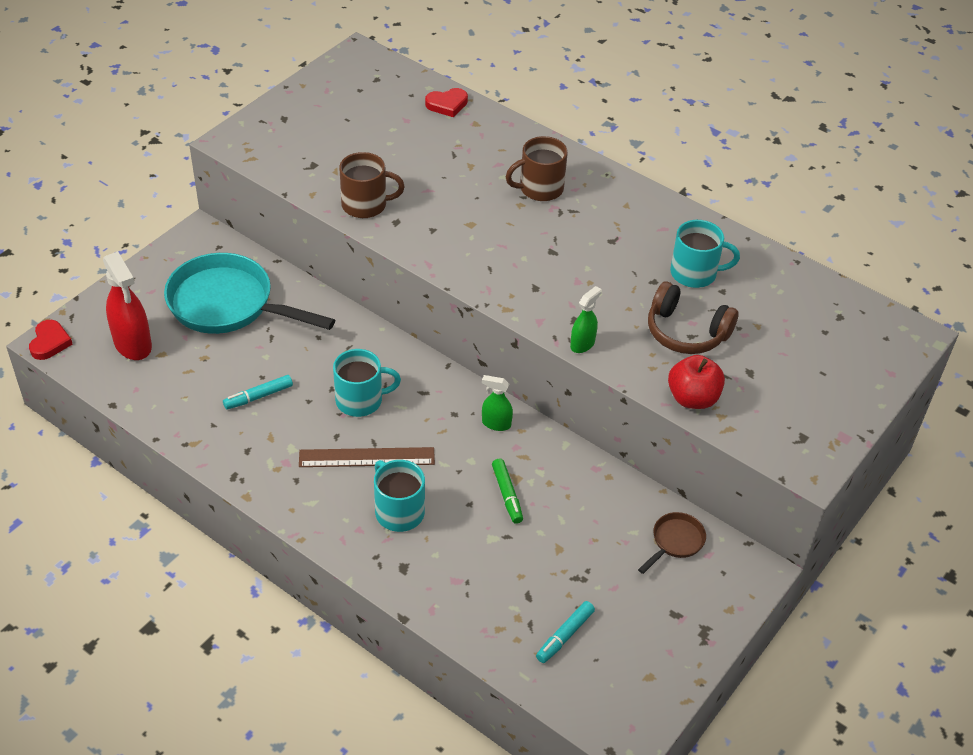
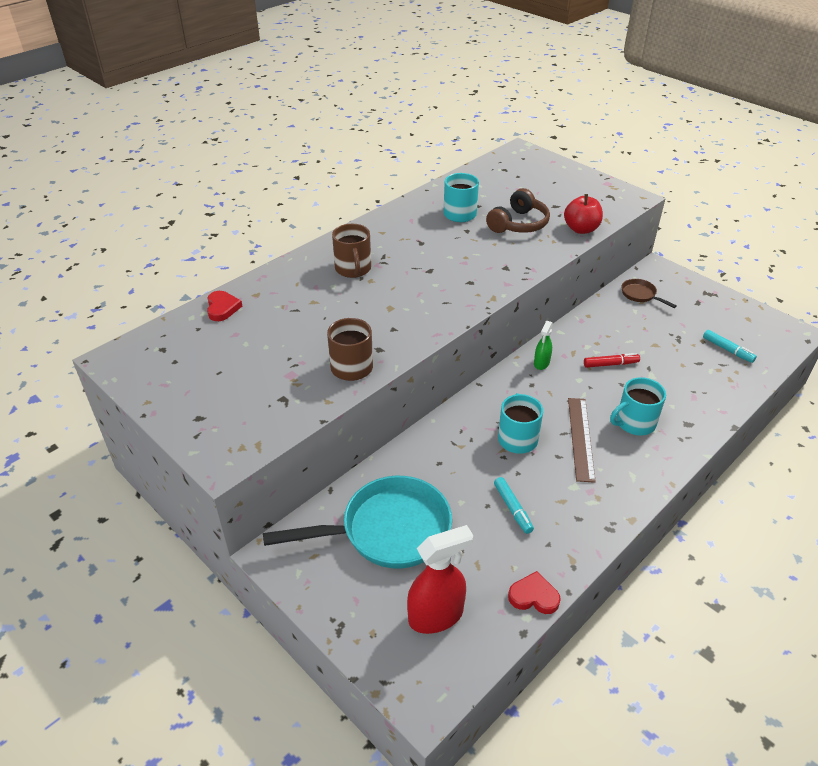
camera: 80 degrees left, 5 degrees down
red heart [29,320,73,360] -> red heart moved to [508,571,561,614]
turquoise pan [164,253,335,334] -> turquoise pan turned 135 degrees counterclockwise [263,476,452,569]
green marker [492,459,523,524] -> red marker [584,353,640,368]
green spray bottle [570,286,602,353] -> none

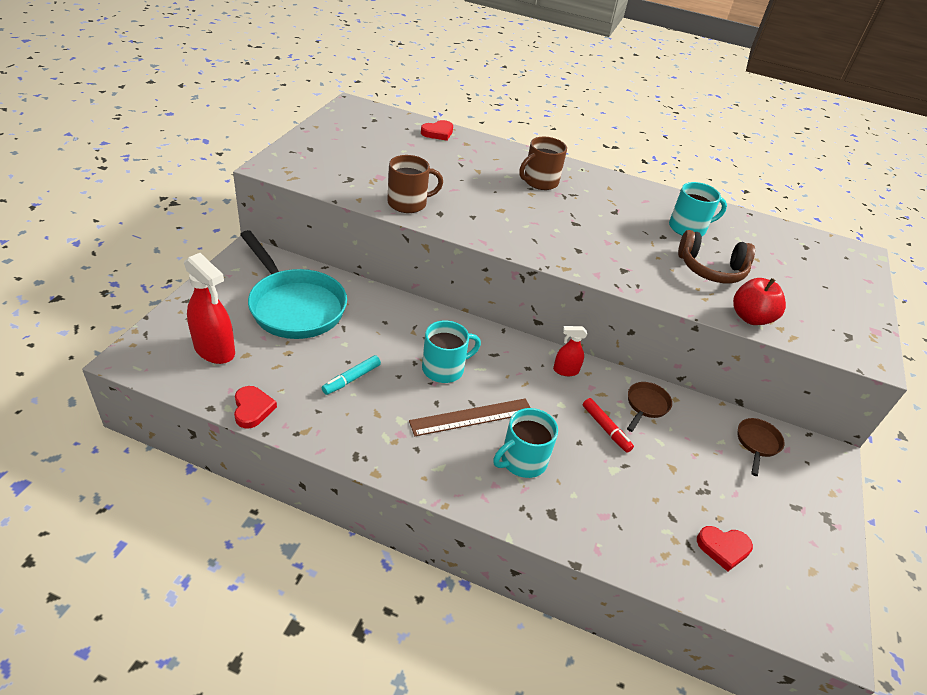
camera: 60 degrees right, 0 degrees up
green spray bottle [534,321,553,370] -> red spray bottle [553,326,587,376]
turquoise mug [610,377,666,435] -> turquoise mug turned 75 degrees counterclockwise [493,408,558,478]
turquoise marker [703,330,757,363] -> red heart [697,526,753,572]
none -> brown pan [627,382,672,432]

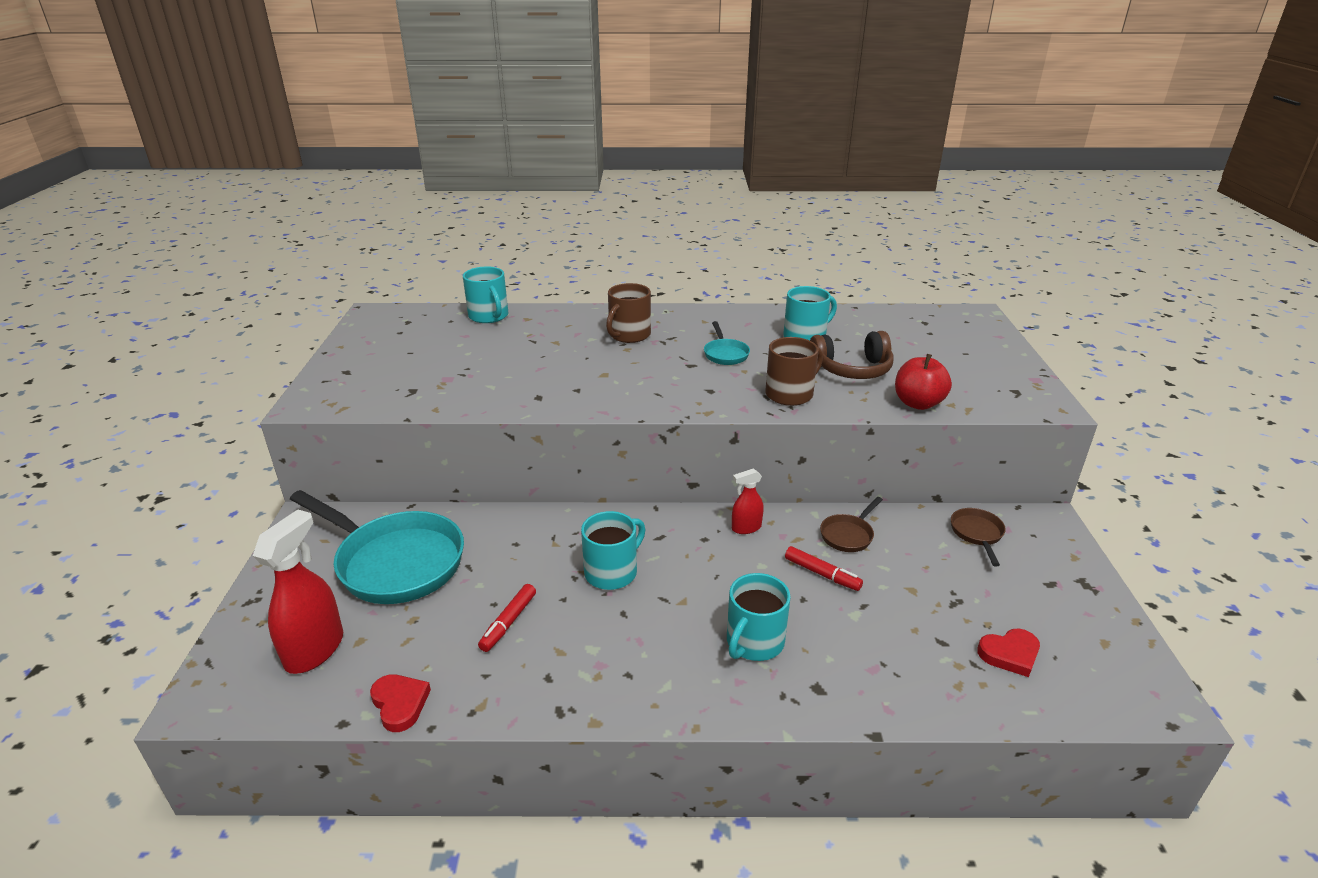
camera: 15 degrees left, 10 degrees down
red spray bottle [184,253,235,364] -> red spray bottle turned 90 degrees counterclockwise [253,510,343,674]
turquoise marker [322,355,381,395] -> red marker [478,584,536,652]
brown mug [387,155,443,213] -> brown mug moved to [765,337,823,406]
brown ruler [409,398,531,436] -> none
red heart [421,120,453,141] -> turquoise mug [463,266,508,323]
brown pan [627,382,672,432] -> brown pan turned 150 degrees counterclockwise [820,497,883,552]
none -> turquoise pan [704,321,750,365]

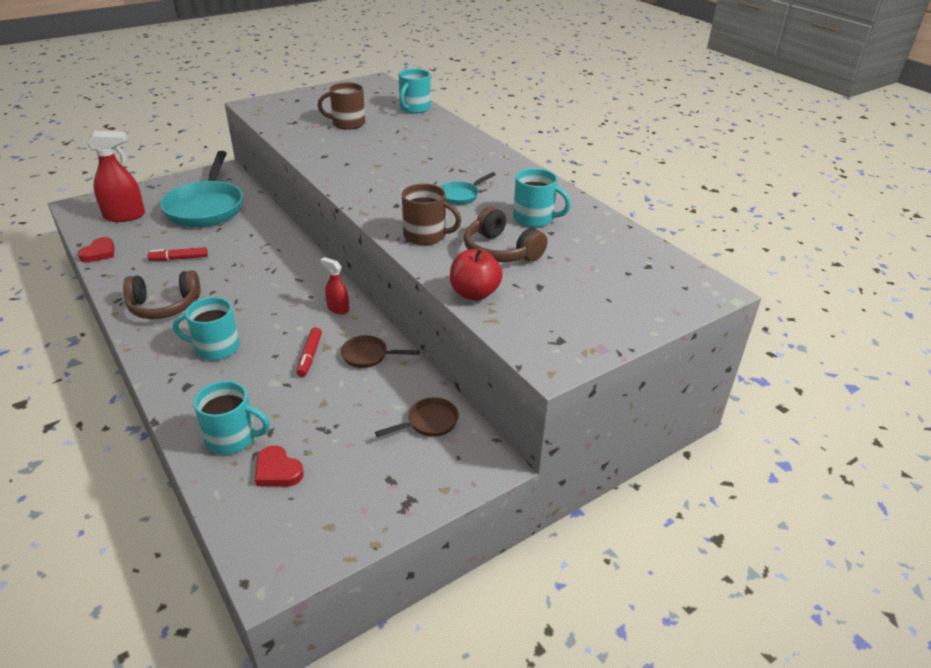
camera: 55 degrees right, 5 degrees up
turquoise mug [581,511,646,590] -> turquoise mug moved to [193,381,270,454]
brown mug [606,283,651,343] -> brown mug moved to [318,82,365,130]
none -> brown headphones [123,270,200,319]

